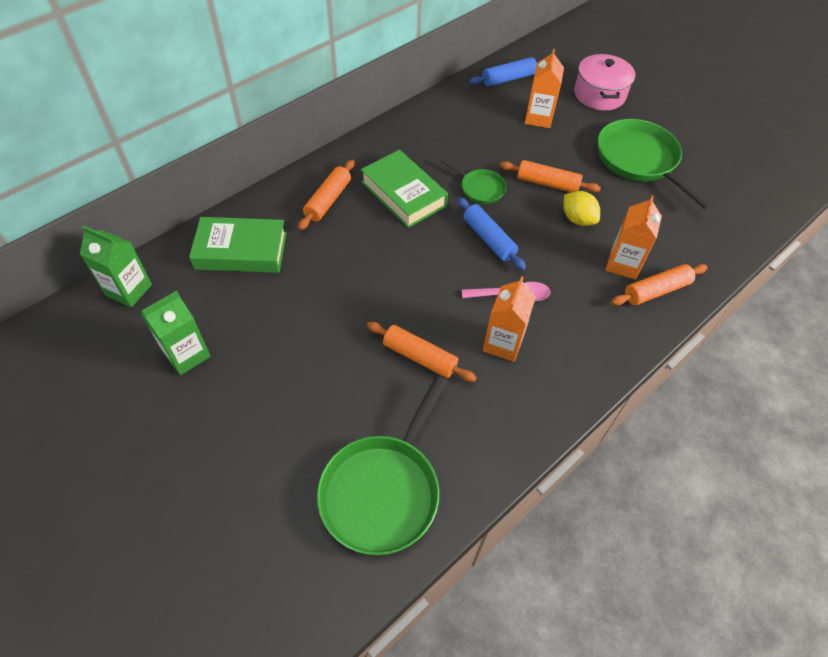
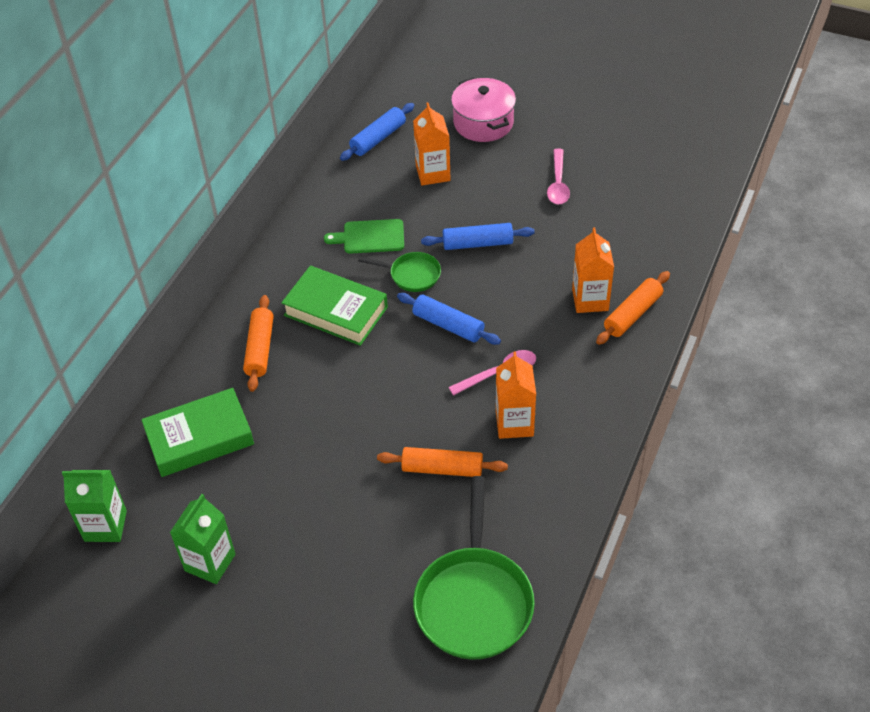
camera: 20 degrees left, 5 degrees down
orange rolling pin [500,160,601,192] -> blue rolling pin [421,223,535,250]
yellow lemon [564,191,600,226] -> none
green pan [597,119,713,210] -> pink spoon [547,149,570,205]
none -> green cutting board [324,219,404,254]

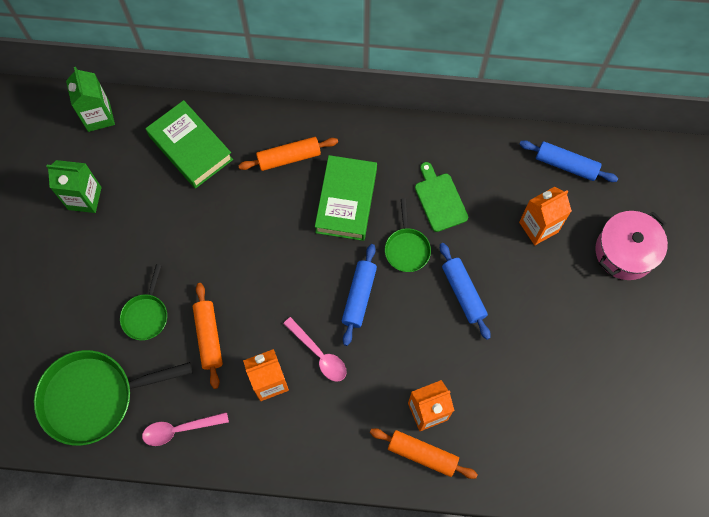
camera: 70 degrees right, 20 degrees up
pink spoon [547,149,570,205] -> pink spoon moved to [142,412,229,446]
none -> green pan [120,264,167,340]

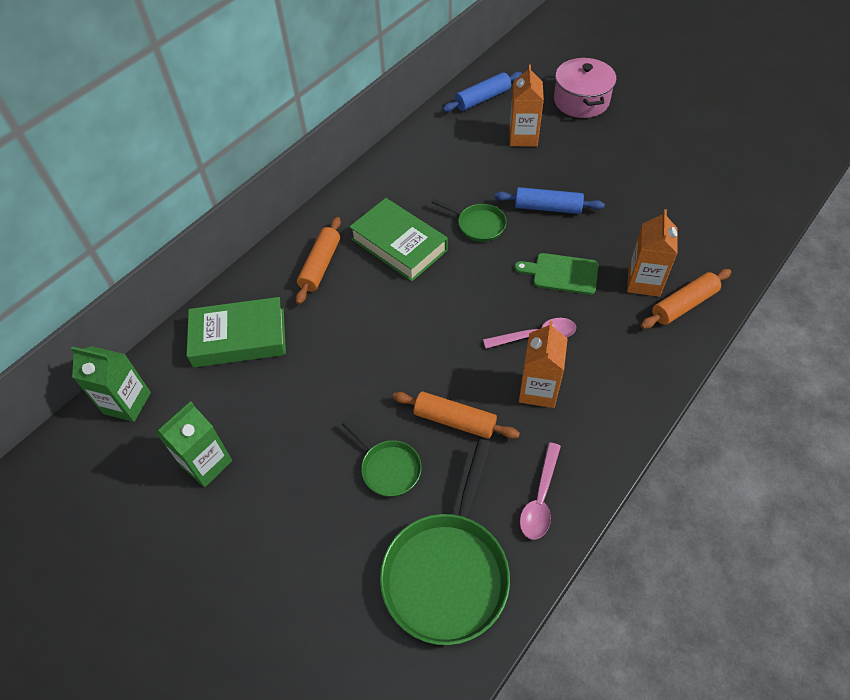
camera: 55 degrees left, 15 degrees down
blue rolling pin [342,244,377,346] -> none
green cutting board [415,162,468,232] -> green cutting board moved to [514,253,598,295]

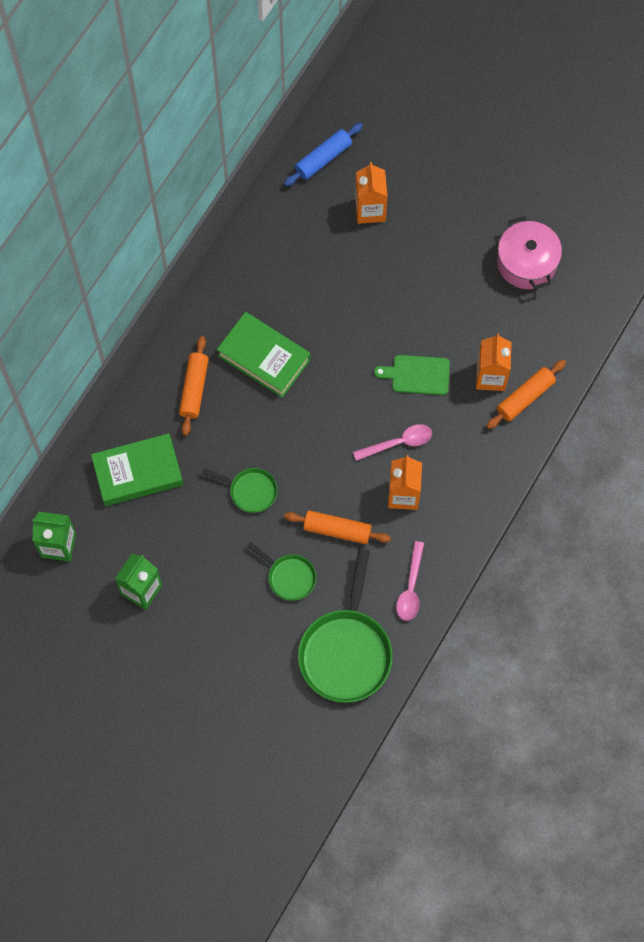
camera: 10 degrees left, 15 degrees up
green pan [431,199,507,242] -> green pan moved to [202,468,278,513]
blue rolling pin [494,187,605,214] -> none
pink pot [554,57,616,118] -> pink pot moved to [497,216,562,289]

